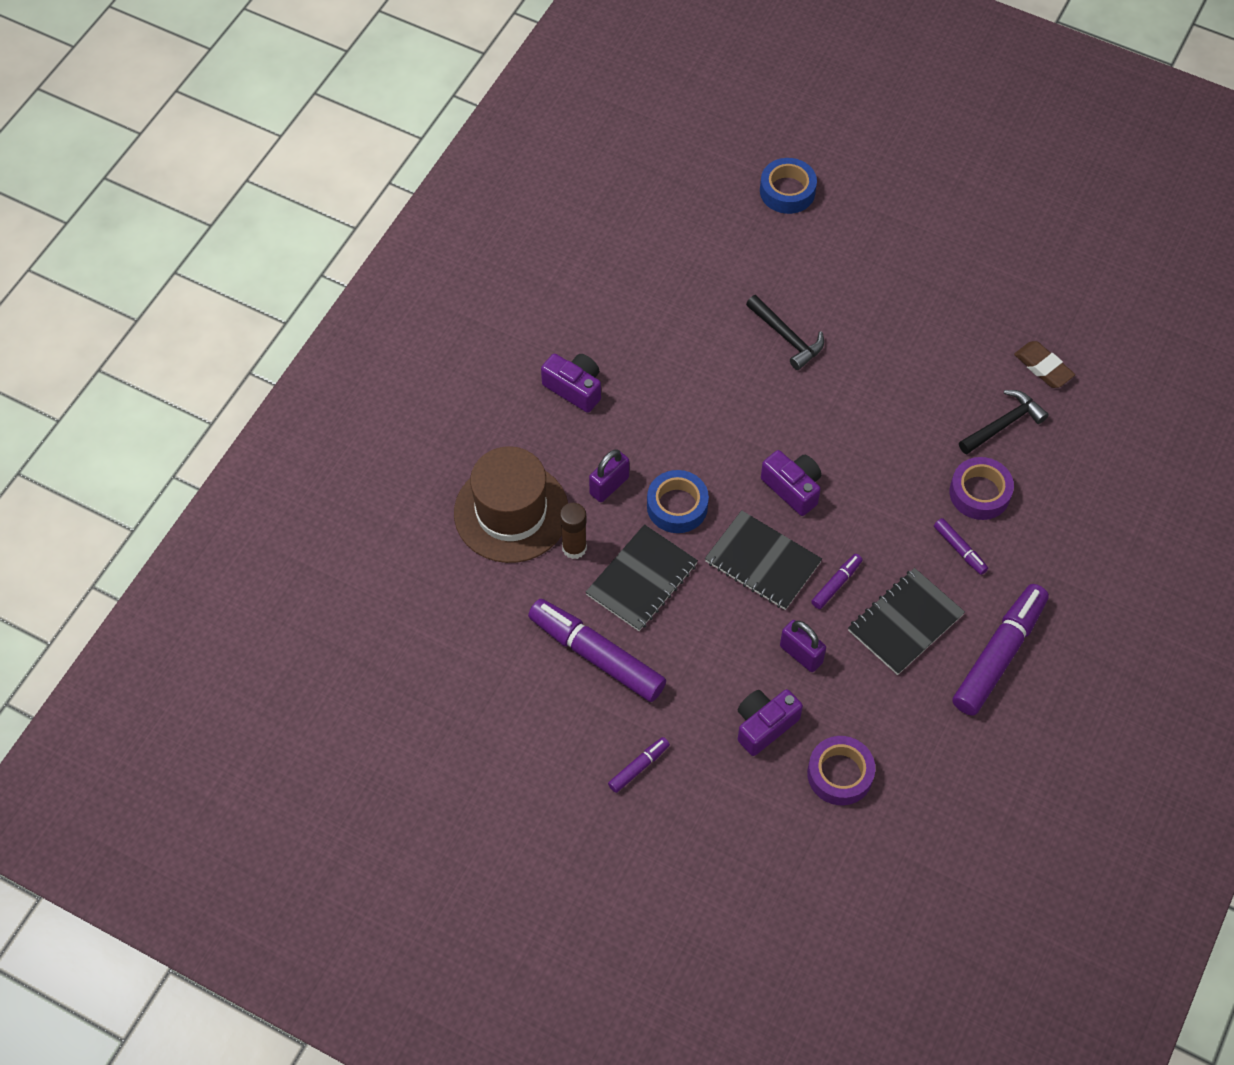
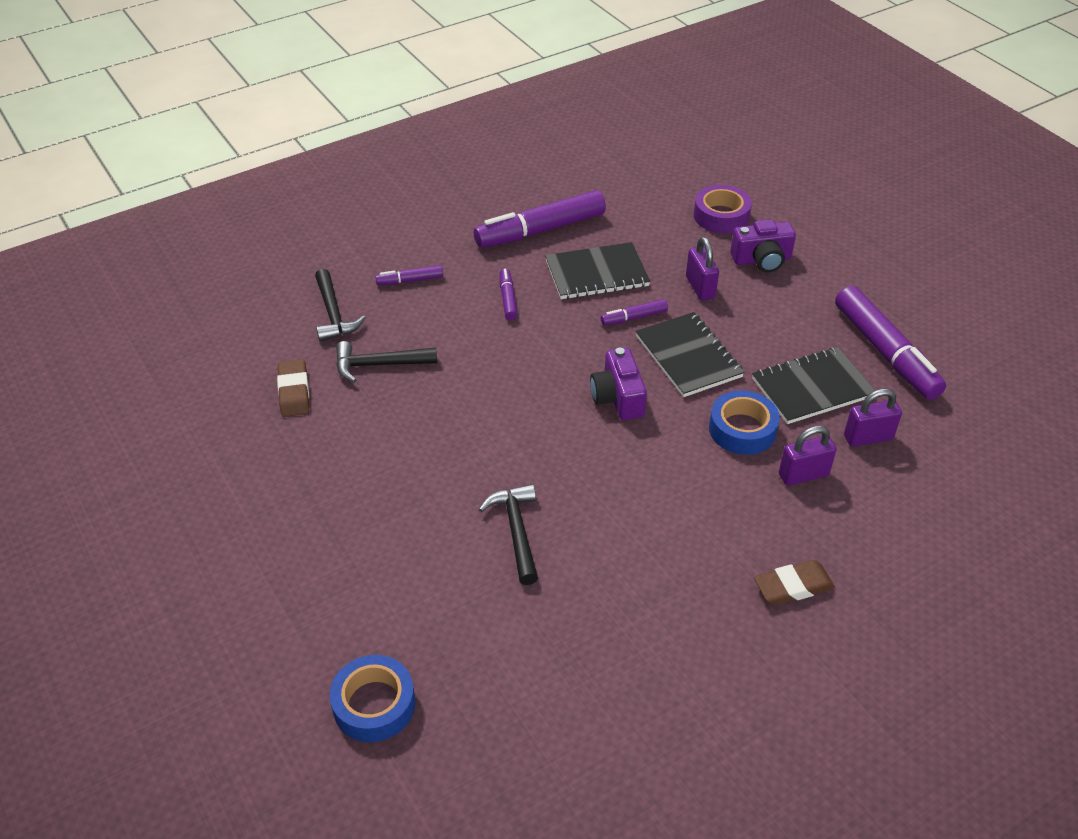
camera: 150 degrees left, 15 degrees down
brown hat [454,446,568,563] -> none
purple camera [541,354,601,413] -> brown eraser [754,560,835,605]
brown glue stick [560,503,587,559] -> purple padlock [844,389,902,447]
purple marker [608,737,670,793] -> purple marker moved to [375,265,443,285]
purple tape [950,457,1014,520] -> none
none -> black hammer [315,269,366,342]

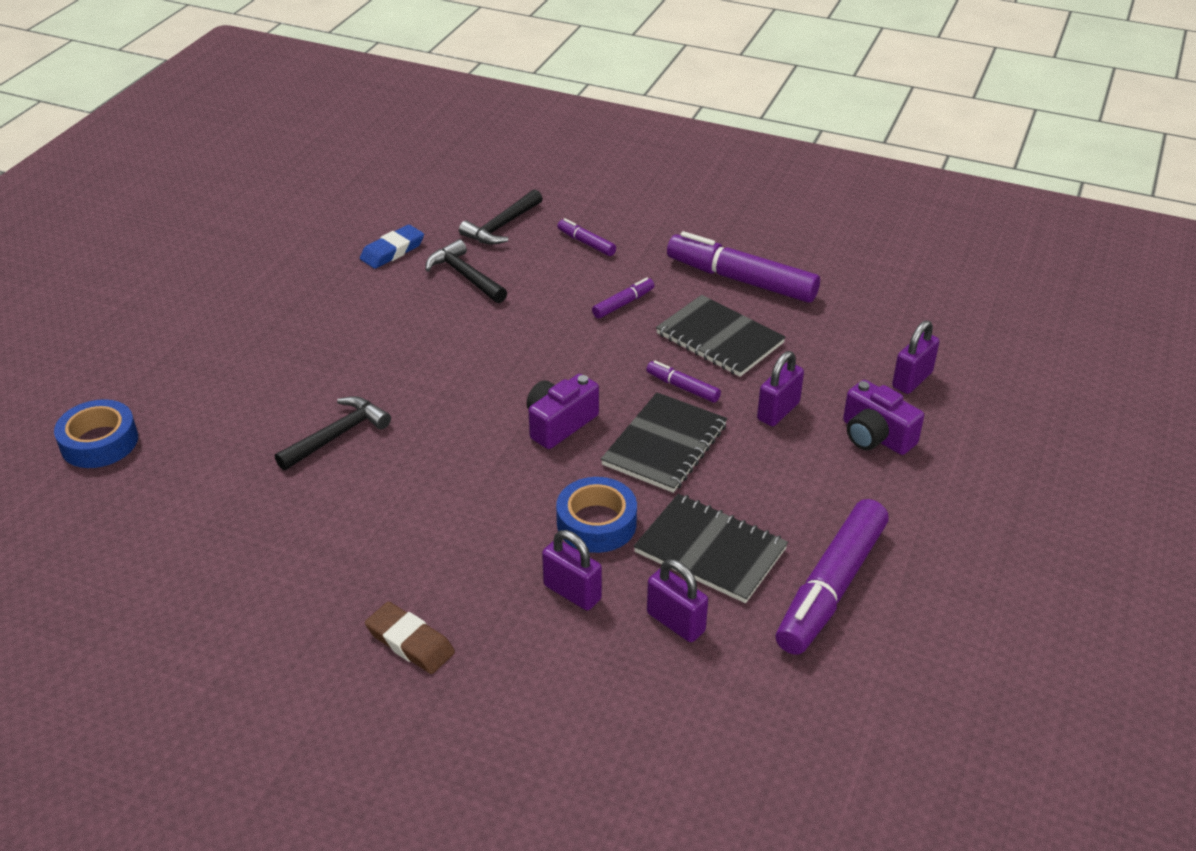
camera: 55 degrees right, 5 degrees down
brown eraser [277,359,309,417] -> blue eraser [360,225,424,269]
purple tape [694,185,752,233] -> purple padlock [892,320,940,394]

